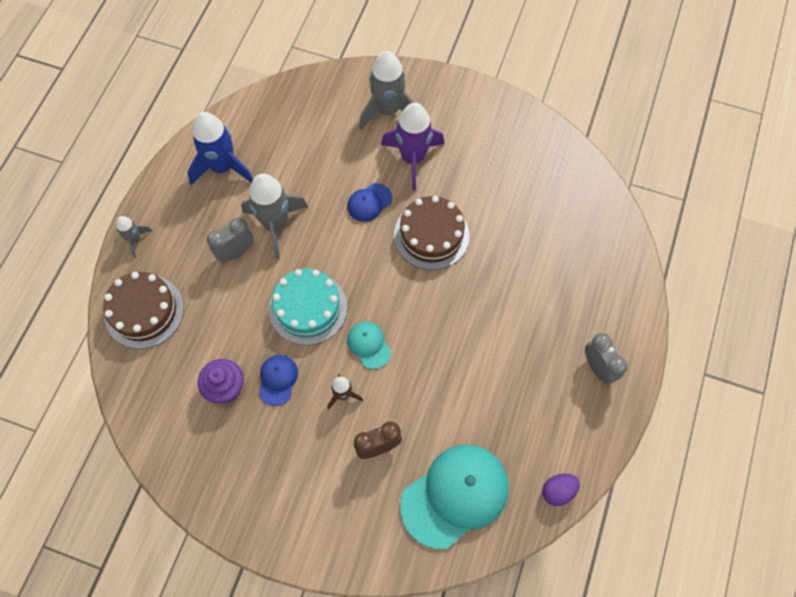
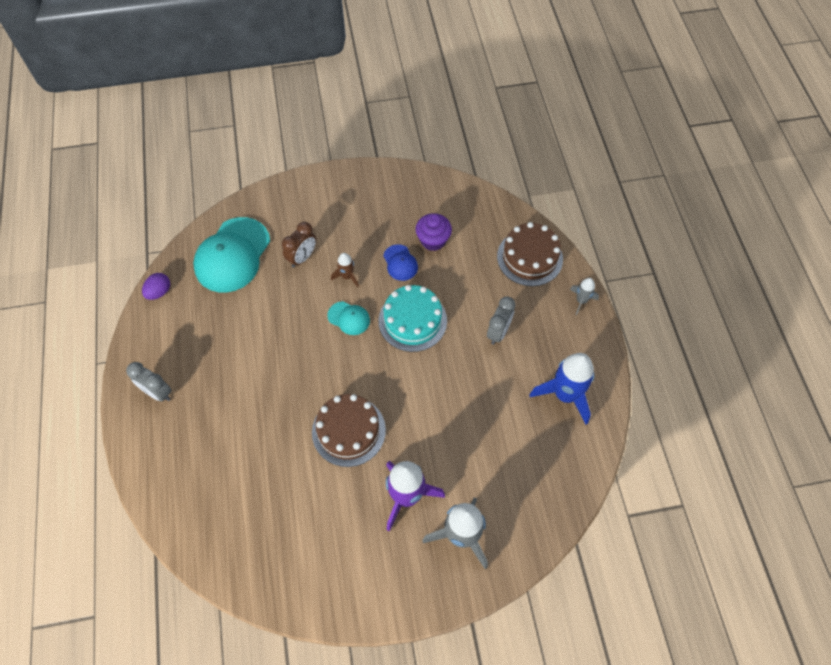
camera: 150 degrees right, 5 degrees down
grey rocket [241,173,308,259] -> none
blue cap [347,183,392,222] -> none

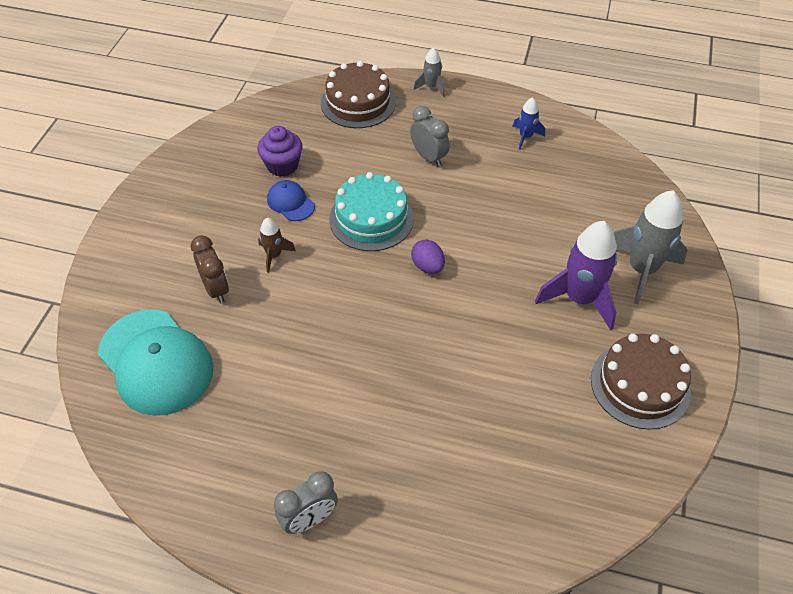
camera: 65 degrees left, 10 degrees down
purple egg [142,273,170,300] -> purple egg moved to [411,239,445,274]
brown cake [312,394,386,467] -> brown cake moved to [591,334,691,430]
turquoise cap [327,301,370,335] -> none
blue cap [383,244,418,281] -> blue cap turned 135 degrees counterclockwise [267,180,315,221]
blue rocket [529,353,594,424] -> blue rocket [512,97,545,150], size x0.50

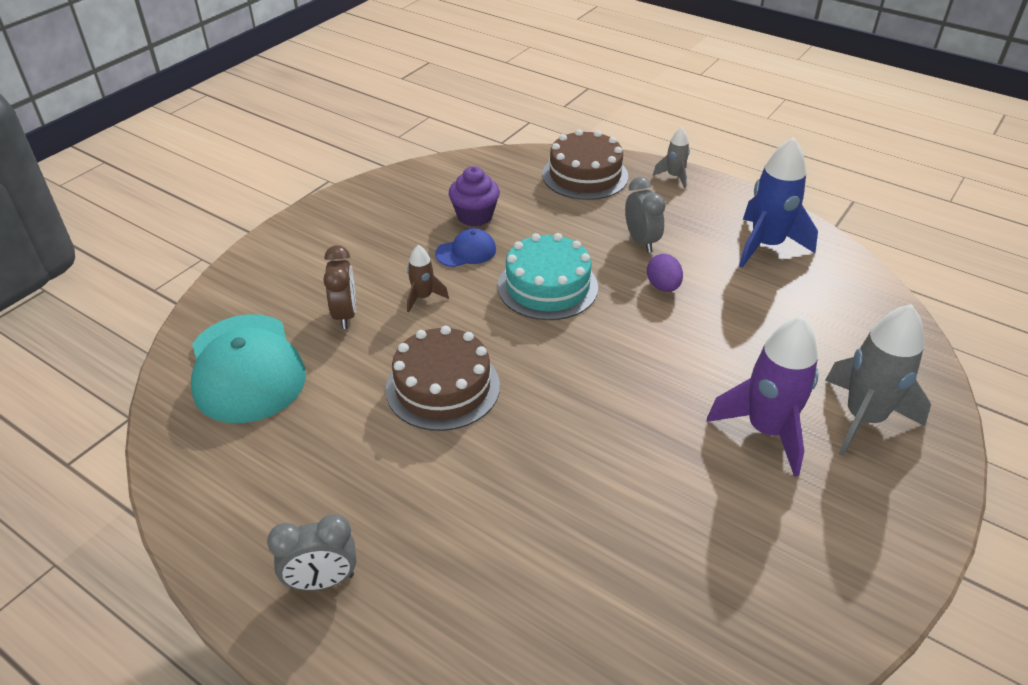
camera: 20 degrees right, 10 degrees down
blue cap [267,180,315,221] -> blue cap turned 90 degrees clockwise [435,229,496,267]
purple egg [411,239,445,274] -> purple egg moved to [647,254,683,292]
blue rocket [512,97,545,150] -> blue rocket [739,137,818,268], size x1.98
brown cake [591,334,691,430] -> brown cake moved to [386,326,500,431]

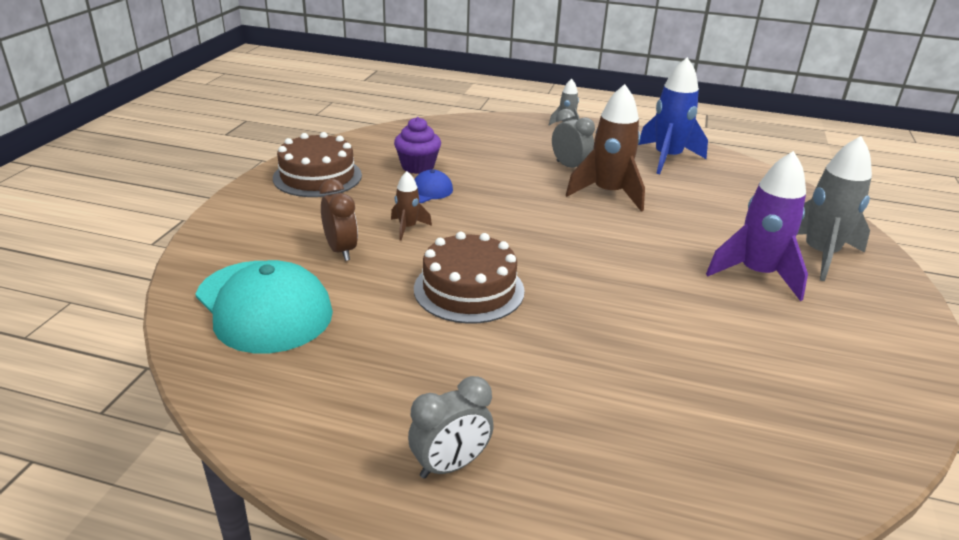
camera: 20 degrees left, 10 degrees down
turquoise cake [498,233,598,320] -> none
brown cake [542,129,628,200] -> brown cake moved to [273,132,362,197]
purple egg [647,254,683,292] -> brown rocket [566,84,645,212]

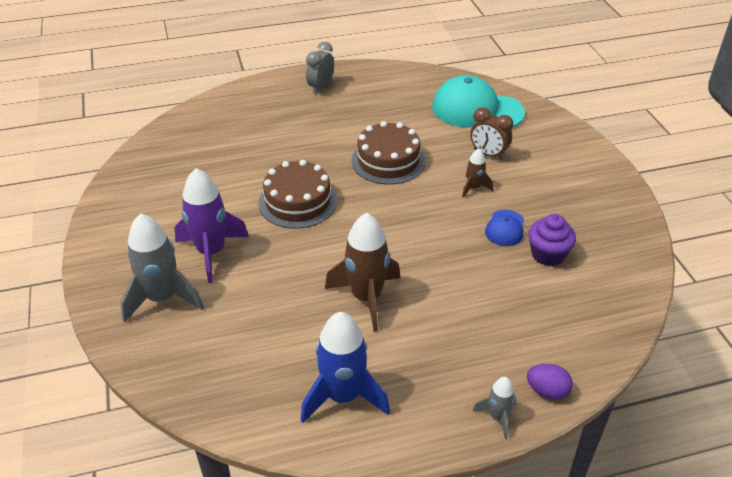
camera: 150 degrees right, 10 degrees up
brown cake [273,132,362,197] -> brown cake moved to [258,160,337,229]
grey clock [552,109,595,168] -> none
none -> purple egg [527,364,573,400]

